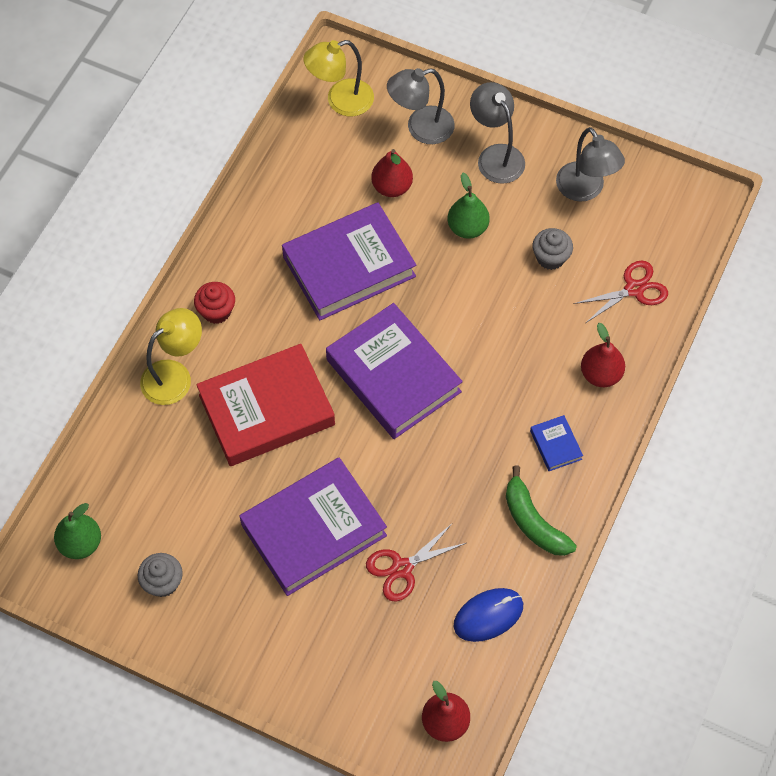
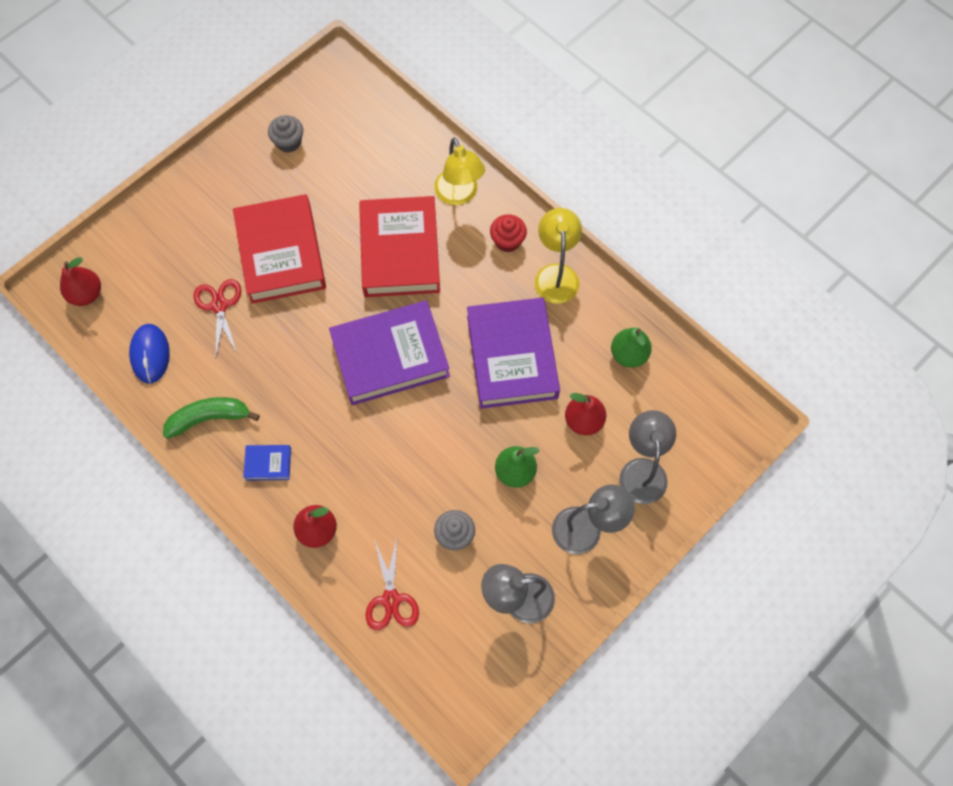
camera: 110 degrees right, 5 degrees up
green pear [54,503,101,559] -> green pear moved to [611,328,652,368]
purple book [239,458,387,596] -> red book [233,194,326,304]
yellow lamp [303,40,374,116] -> yellow lamp moved to [535,208,582,304]

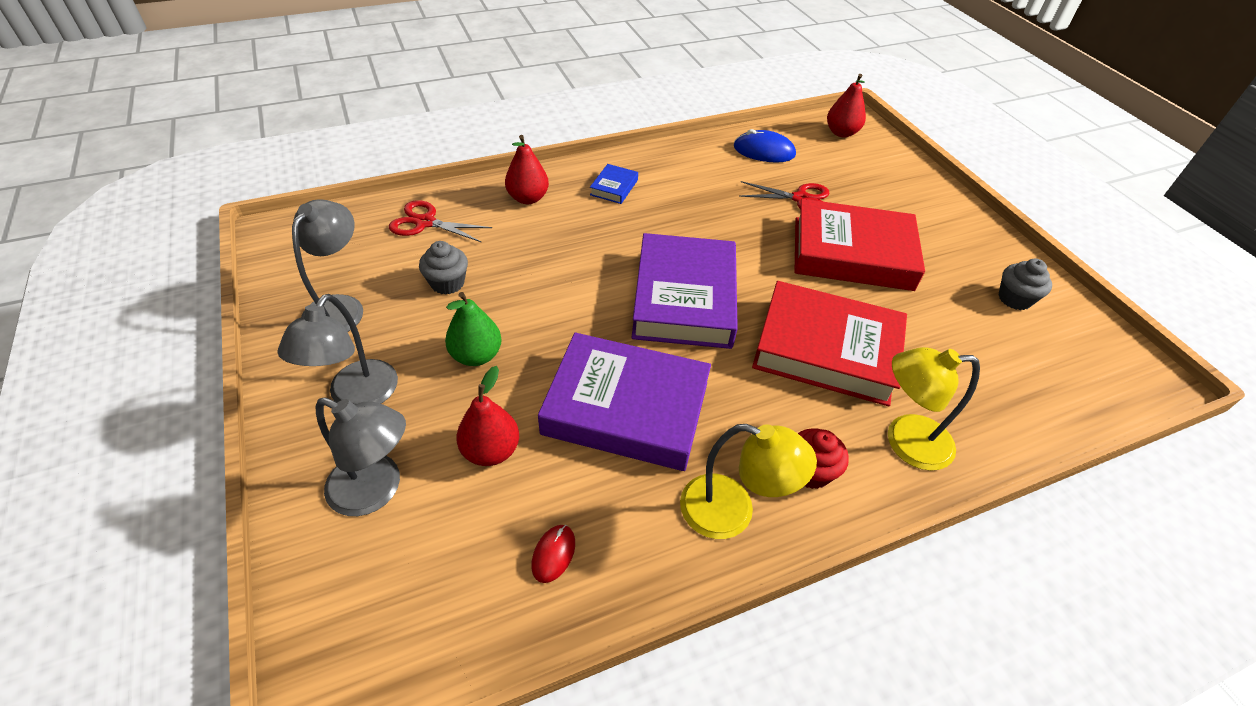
camera: 110 degrees right, 20 degrees down
green banana [163,397,260,439] -> none
green pear [611,328,652,368] -> red mouse [531,525,575,583]

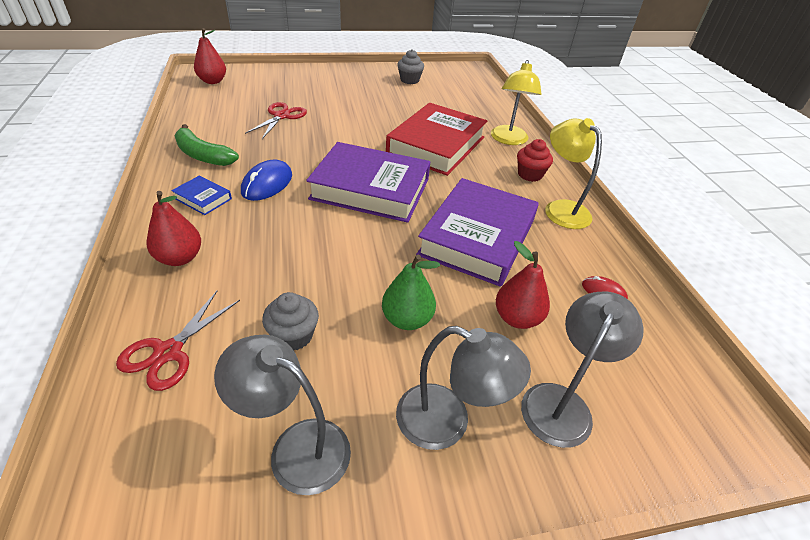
camera: 80 degrees left, 5 degrees down
yellow lamp [680,424,817,539] -> yellow lamp turned 60 degrees counterclockwise [545,118,602,229]
blue mouse [734,129,796,163] -> blue mouse moved to [241,160,292,201]
red book [795,199,925,291] -> none
none -> green banana [174,124,239,166]

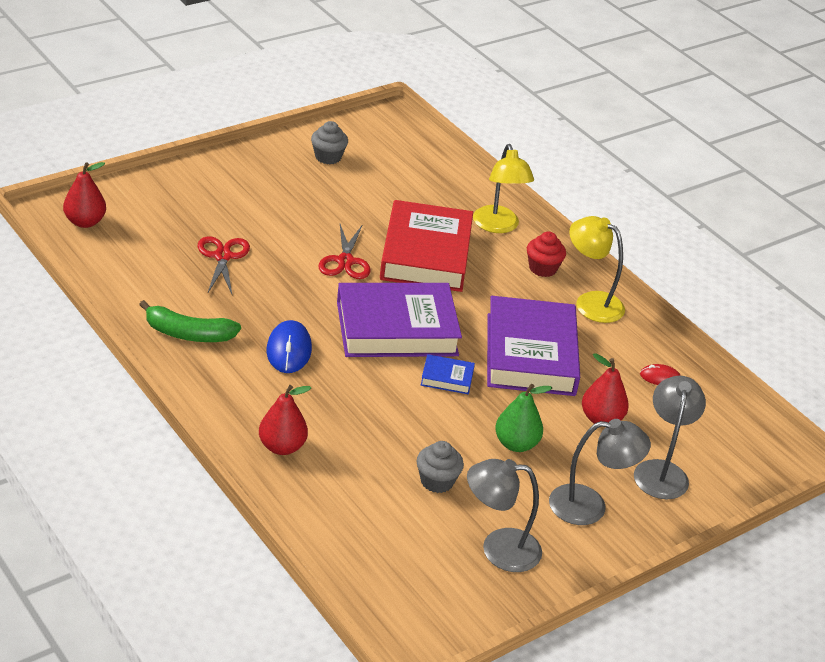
camera: 25 degrees left, 5 degrees down
red scissors [116,291,240,391] -> red scissors moved to [318,224,371,279]
blue book [171,176,232,215] -> blue book moved to [421,354,475,394]

